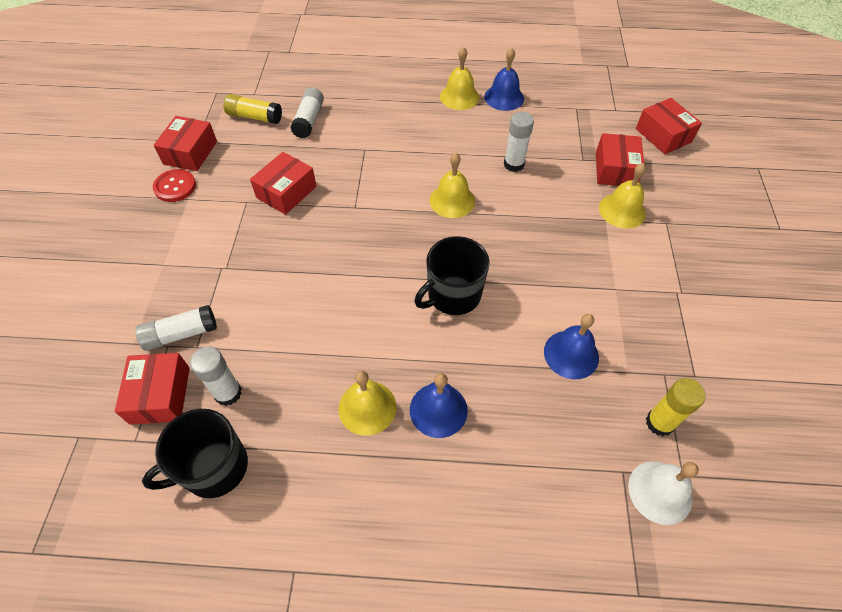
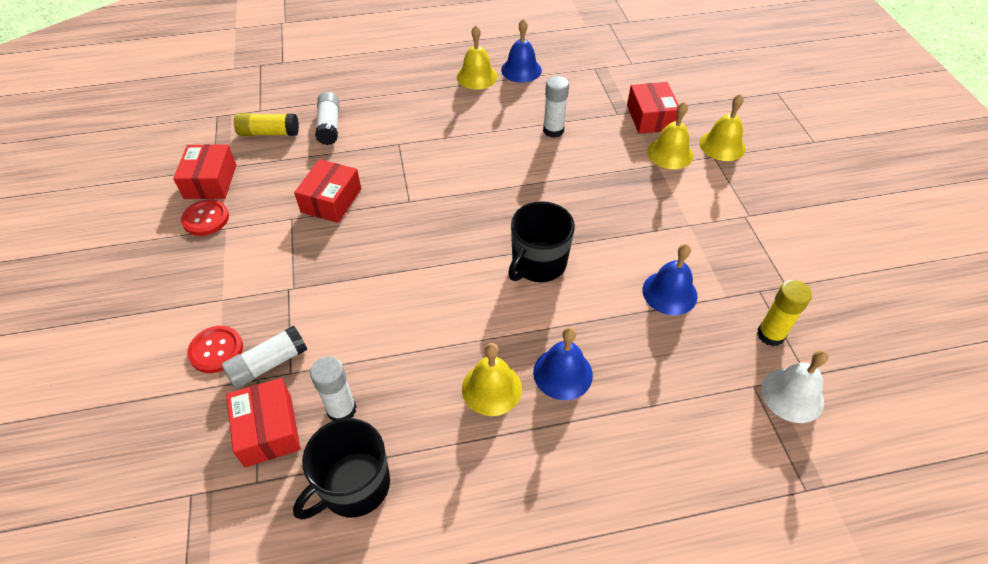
camera: 15 degrees left, 5 degrees down
yellow bell [430,153,475,218] -> yellow bell moved to [699,94,746,161]
red box [636,98,702,154] -> none
none -> red button [187,326,243,373]

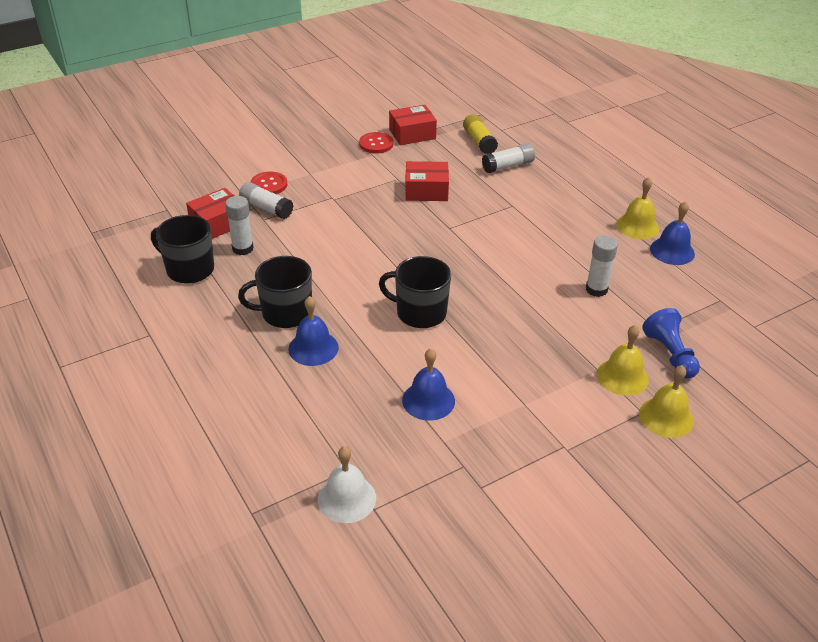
camera: 70 degrees right, 10 degrees down
yellow bell [462,343,522,416] -> black mug [238,256,312,328]
red box [627,82,679,134] -> blue pawn [642,308,700,378]
yellow glue stick [757,280,812,346] -> none

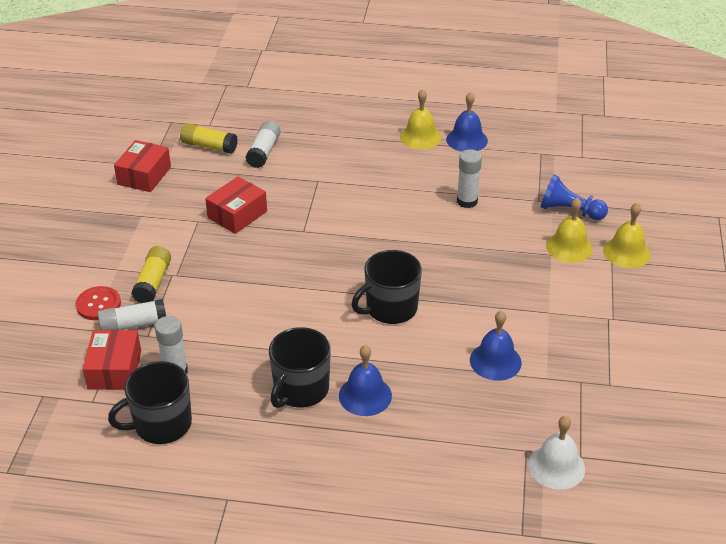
camera: 50 degrees left, 0 degrees up
red button [359,132,393,154] -> none
none -> yellow glue stick [131,246,171,303]

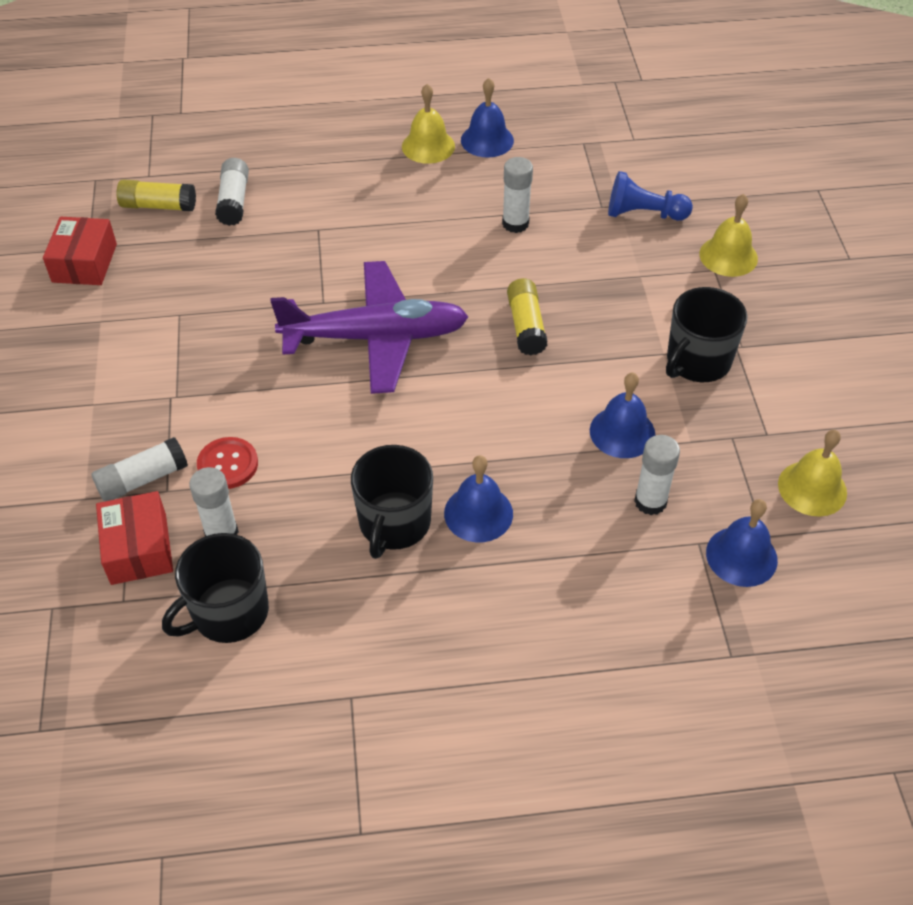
camera: 15 degrees left, 10 degrees up
red button [75,286,121,320] -> red button moved to [197,437,258,489]
yellow glue stick [131,246,171,303] -> yellow glue stick moved to [507,278,548,356]
red box [205,176,267,234] -> none
black mug [351,250,422,324] -> black mug moved to [666,287,747,382]
white bell [528,416,585,490] -> blue bell [706,499,778,587]
yellow bell [546,198,593,263] -> yellow bell moved to [778,430,847,517]
none -> purple plane [271,261,469,394]
none -> white glue stick [634,435,680,515]

